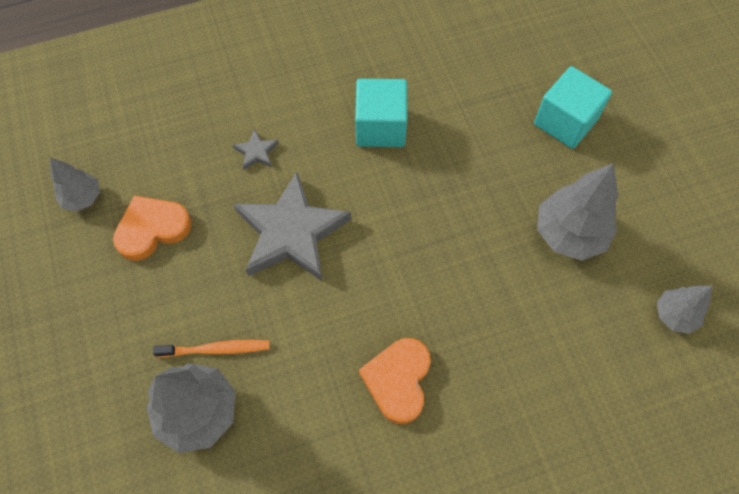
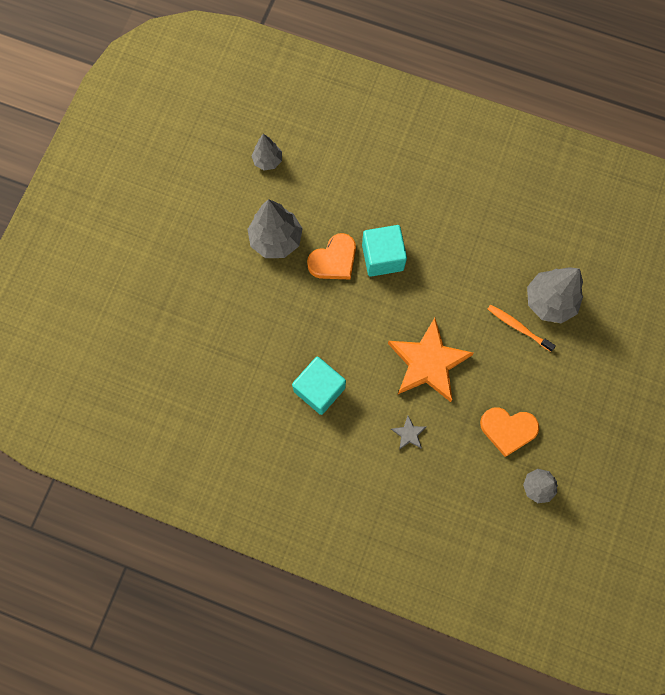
camera: 140 degrees left, 10 degrees up
grey star [234,172,351,281] -> orange star [388,318,474,402]
orange heart [359,338,431,424] -> orange heart moved to [307,233,356,280]
turquoise cube [534,66,612,149] -> turquoise cube moved to [362,225,407,277]

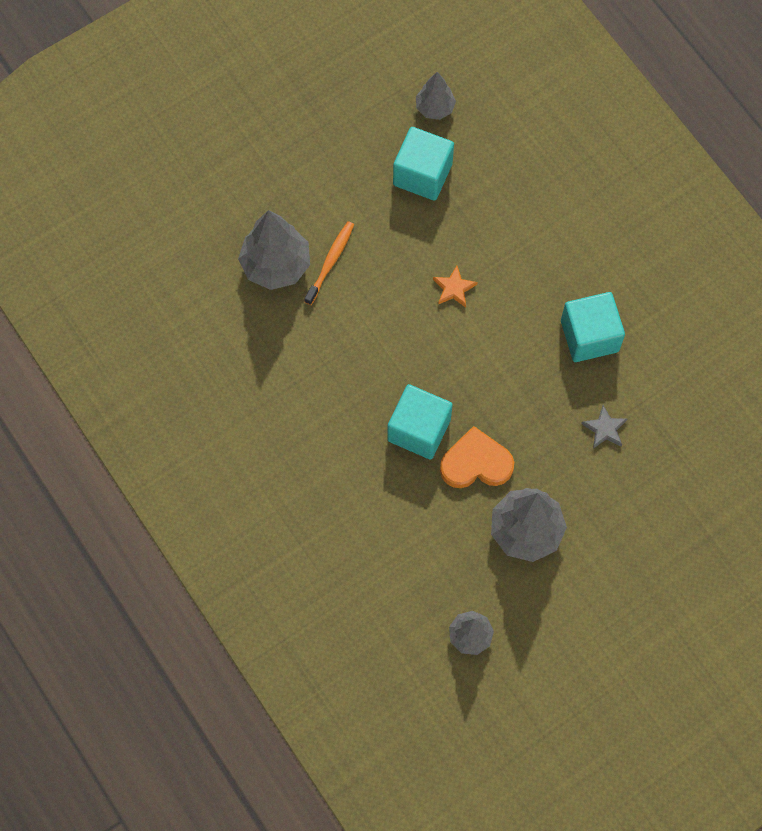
camera: 145 degrees left, 5 degrees down
orange star [388,318,474,402] -> orange star [433,266,478,308], size x0.41
grey star [391,416,426,450] -> grey star moved to [581,405,628,449]
orange heart [480,407,539,457] -> turquoise cube [393,127,454,201]
orange toothbrush [488,304,556,352] -> orange toothbrush turned 135 degrees counterclockwise [304,221,354,305]

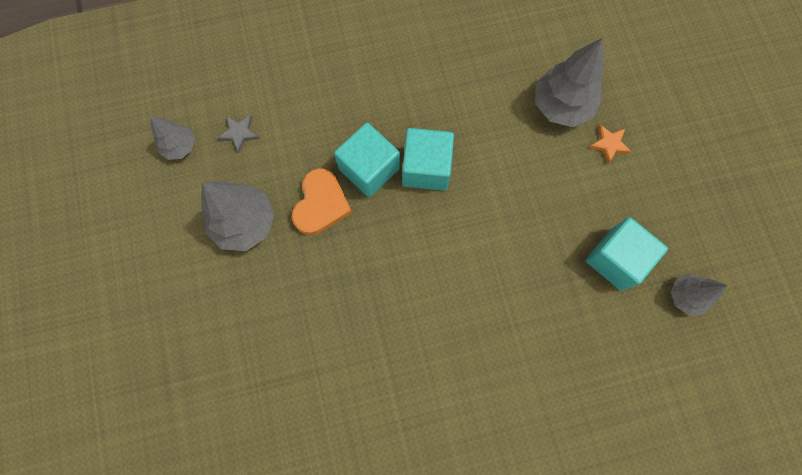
camera: 110 degrees right, 5 degrees up
orange toothbrush [304,221,354,305] -> none
orange star [433,266,478,308] -> orange star moved to [588,125,632,164]
turquoise cube [561,292,625,362] -> turquoise cube moved to [402,128,454,191]
grey star [581,405,628,449] -> grey star moved to [217,115,260,153]

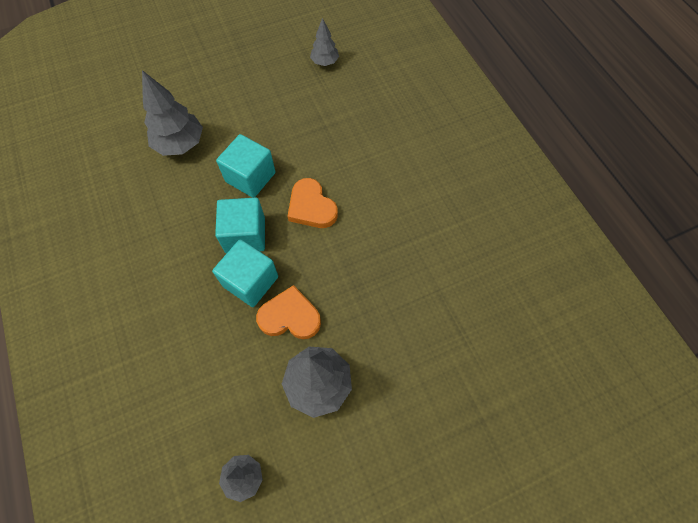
camera: 100 degrees left, 10 degrees down
grey star [217,115,260,153] -> none
turquoise cube [585,217,668,291] -> turquoise cube moved to [216,134,276,198]
orange star [588,125,632,164] -> none
none -> orange heart [287,178,338,228]

